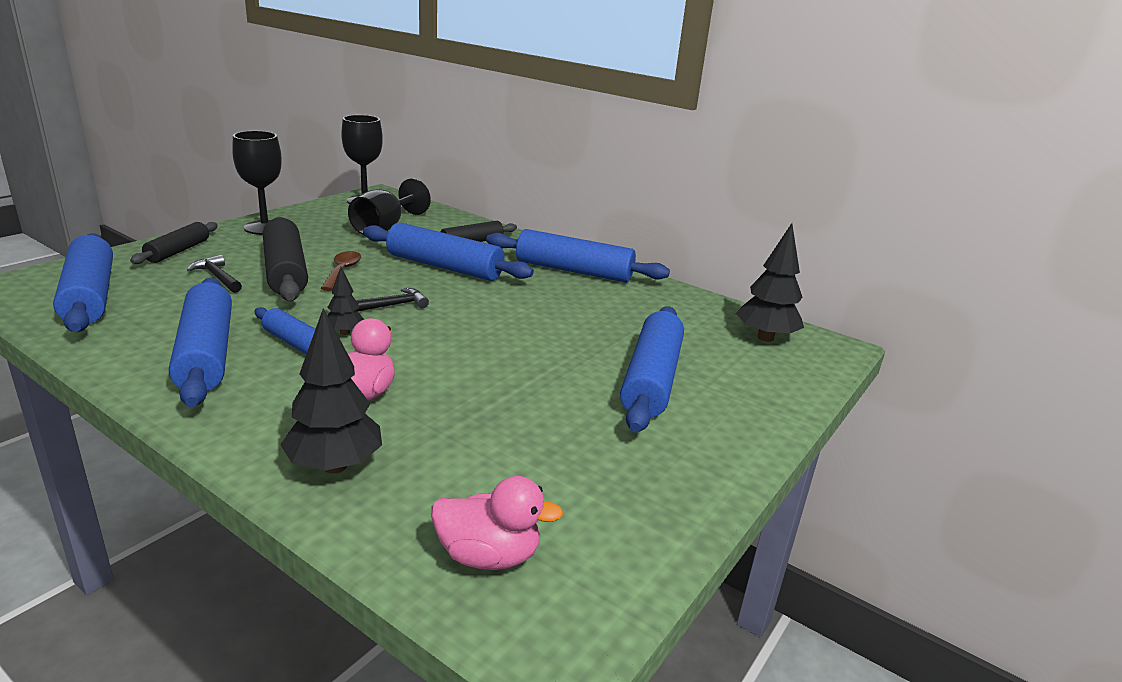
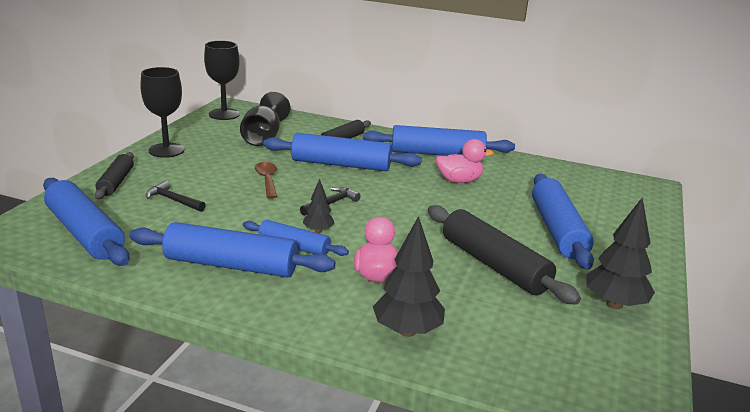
camera: 15 degrees left, 0 degrees up
blue rolling pin [169,278,232,407] -> blue rolling pin turned 45 degrees counterclockwise [129,222,335,278]
black rolling pin [263,217,308,301] -> black rolling pin moved to [428,205,581,305]
pink duck [431,476,563,570] -> pink duck moved to [436,139,494,183]
black tree [736,223,804,342] -> black tree moved to [586,197,655,309]

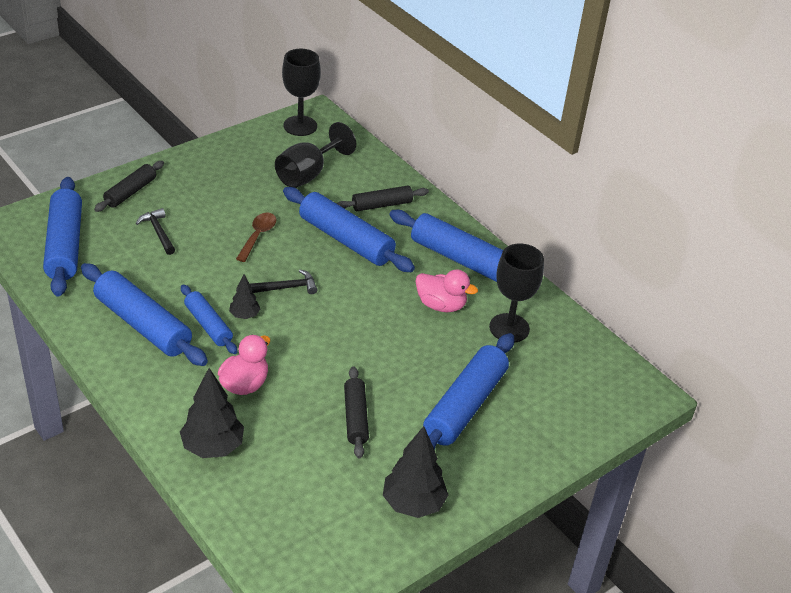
camera: 30 degrees right, 15 degrees up
black goblet [140,67,185,158] -> black goblet moved to [489,243,544,342]
black rolling pin [428,205,581,305] -> black rolling pin [344,366,369,459], size x0.59

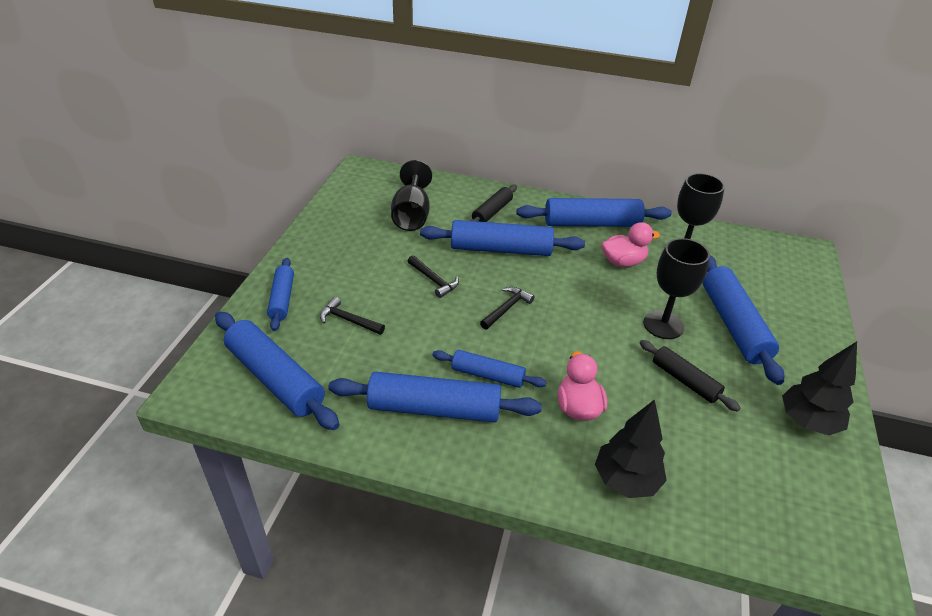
camera: 35 degrees left, 0 degrees up
black rolling pin [94,161,164,212] -> blue rolling pin [267,258,294,331]
black tree [229,274,260,319] -> none
brown spoon [236,213,276,262] -> black hammer [408,255,459,298]
black goblet [282,49,321,136] -> black goblet moved to [643,238,710,339]

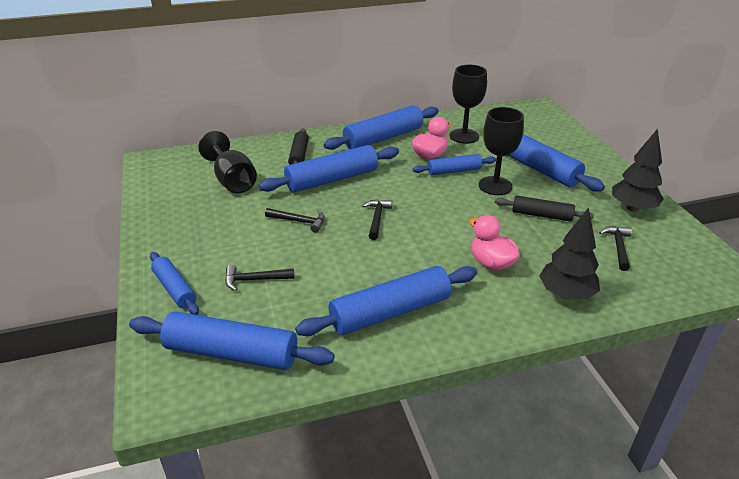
camera: 30 degrees left, 5 degrees down
blue rolling pin [432,350,547,388] -> blue rolling pin moved to [413,154,496,175]
none -> black hammer [599,226,632,271]

